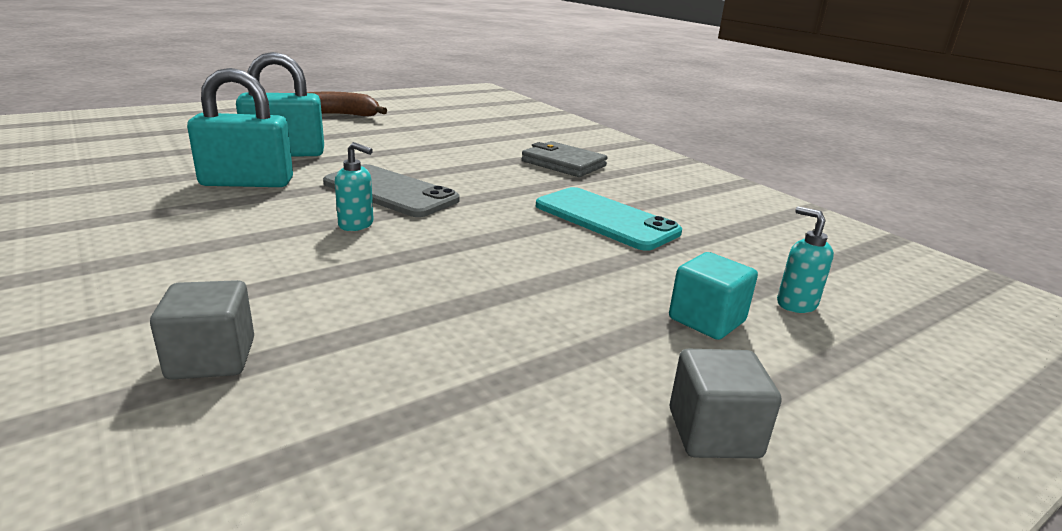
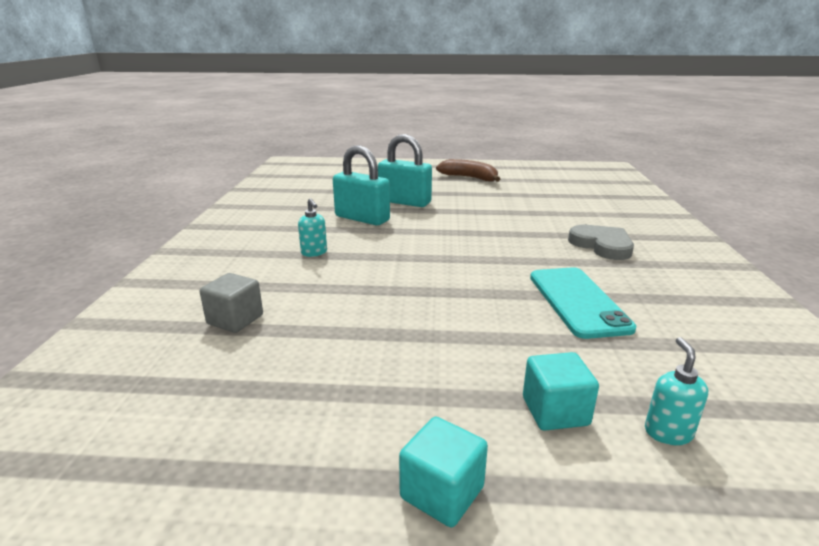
camera: 40 degrees right, 0 degrees up
grey phone [323,164,460,217] -> none
turquoise soap dispenser [335,142,374,231] -> turquoise soap dispenser moved to [298,198,327,257]
grey wallet [522,141,608,177] -> grey heart [568,225,634,260]
grey cube [670,349,782,458] -> turquoise cube [399,417,488,527]

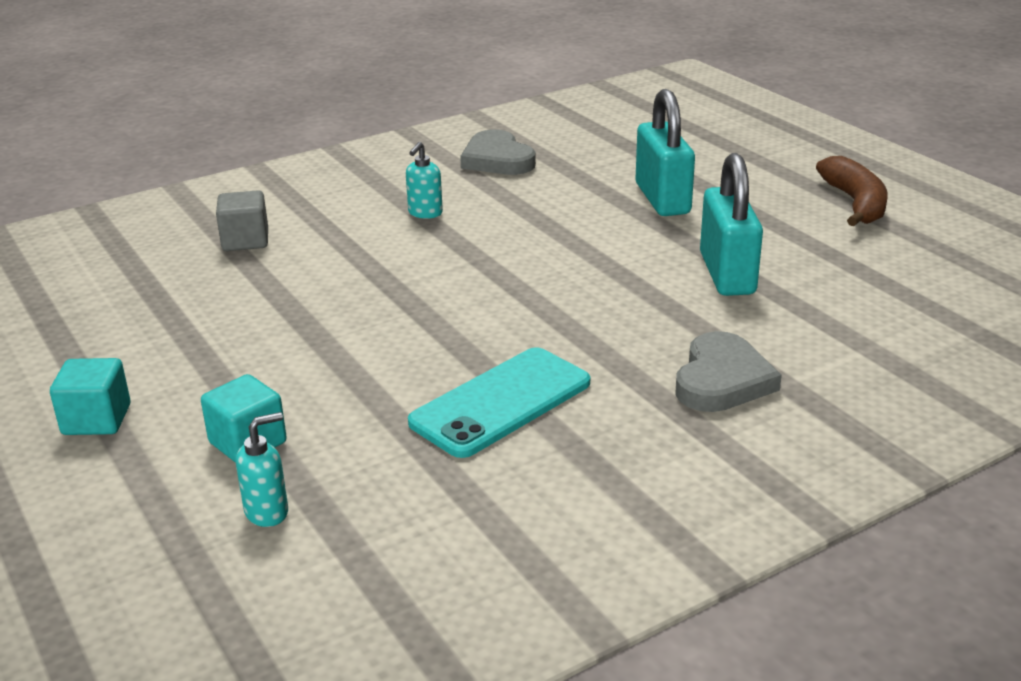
camera: 55 degrees right, 5 degrees up
turquoise padlock [333,145,390,225] -> turquoise padlock moved to [700,153,763,296]
none -> grey heart [460,130,536,175]

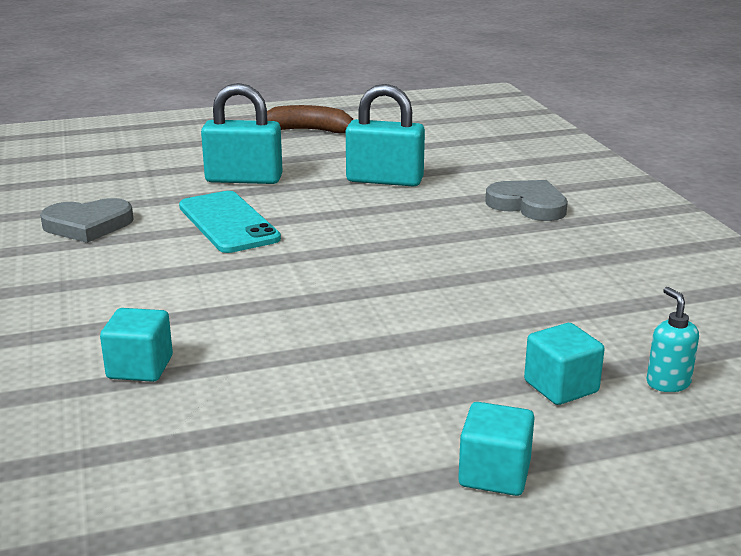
camera: 75 degrees left, 5 degrees down
grey cube [216,190,268,251] -> turquoise cube [100,308,173,382]
turquoise soap dispenser [406,142,443,219] -> none
turquoise phone [408,347,590,458] -> turquoise phone moved to [179,191,281,253]

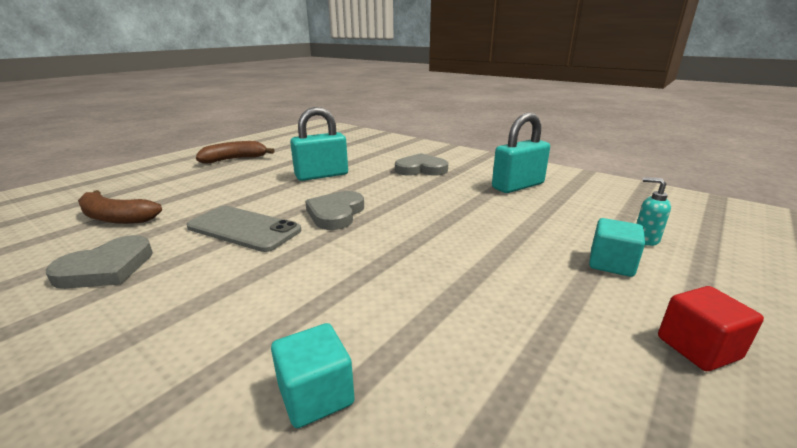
camera: 35 degrees left, 0 degrees up
turquoise phone [179,191,281,253] -> grey phone [186,206,301,252]
turquoise padlock [201,83,283,184] -> turquoise padlock moved to [492,113,550,193]
turquoise cube [458,402,535,496] -> red cube [658,286,764,371]
none -> brown banana [78,190,162,224]
none -> grey heart [305,191,364,230]

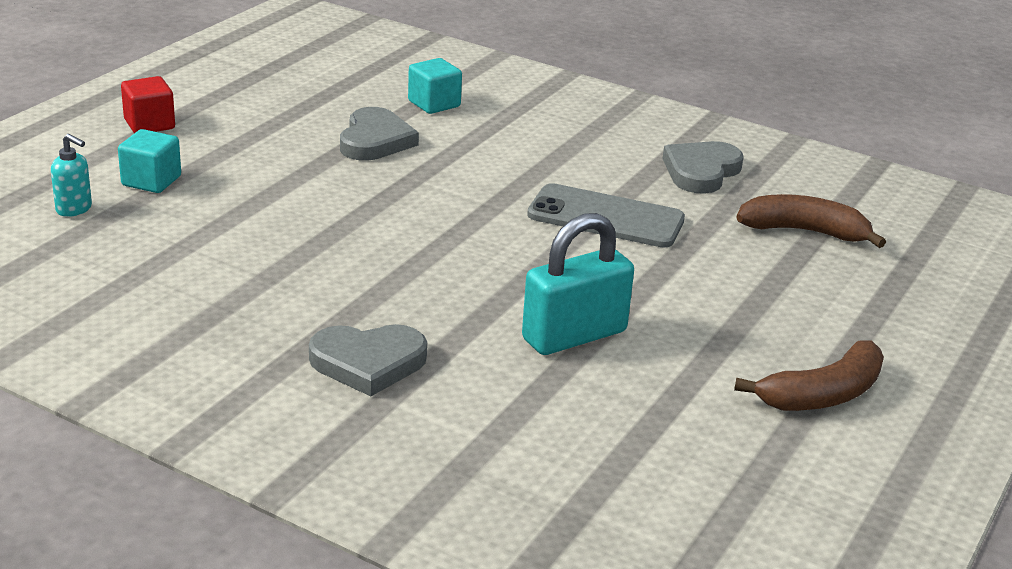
camera: 170 degrees right, 5 degrees up
grey heart [305,191,364,230] -> grey heart moved to [340,107,419,161]
turquoise padlock [492,113,550,193] -> none

